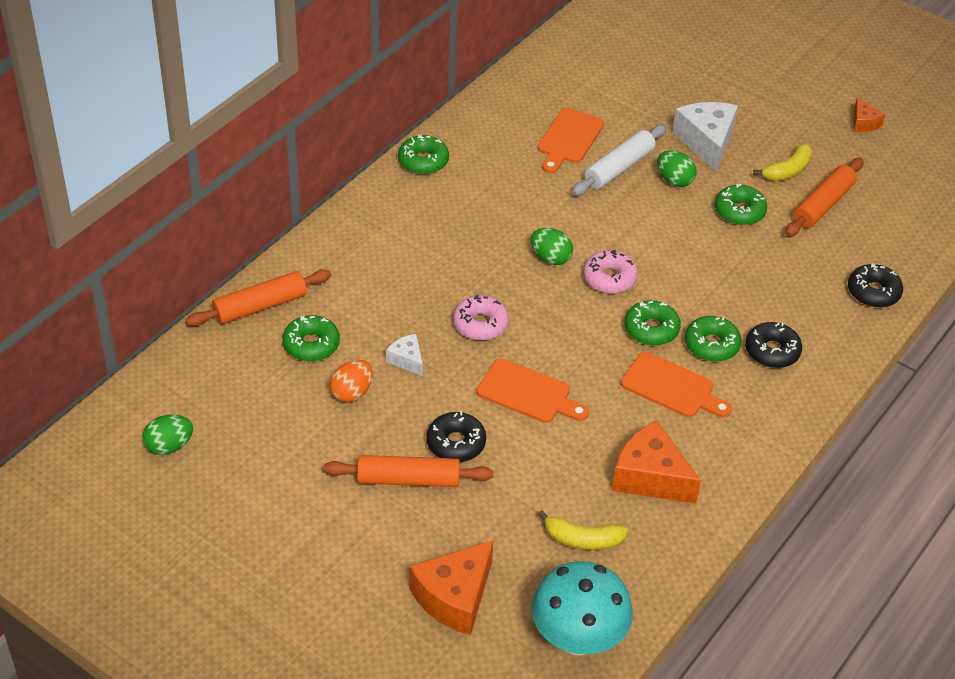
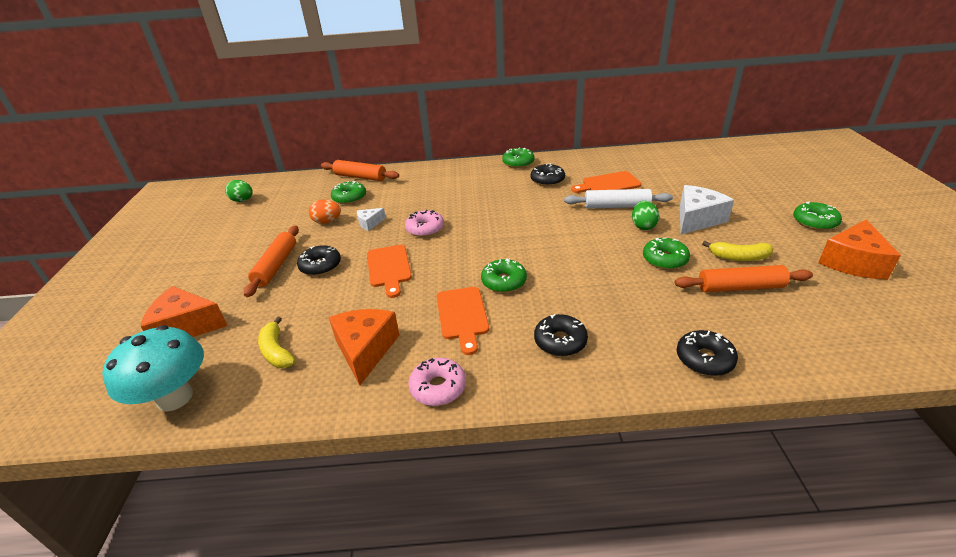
camera: 55 degrees right, 10 degrees down
orange rolling pin [324,455,494,487] -> orange rolling pin turned 45 degrees clockwise [244,226,299,297]
white cheese [386,334,423,376] -> white cheese turned 135 degrees counterclockwise [357,208,386,231]
green egg [531,228,573,265] -> none
pink donut [583,250,638,294] -> pink donut moved to [409,358,466,406]
green donut [685,316,742,362] -> green donut moved to [793,202,842,230]
orange cheese [854,98,886,132] -> orange cheese [818,219,901,280], size x1.94
none -> black donut [530,163,565,186]

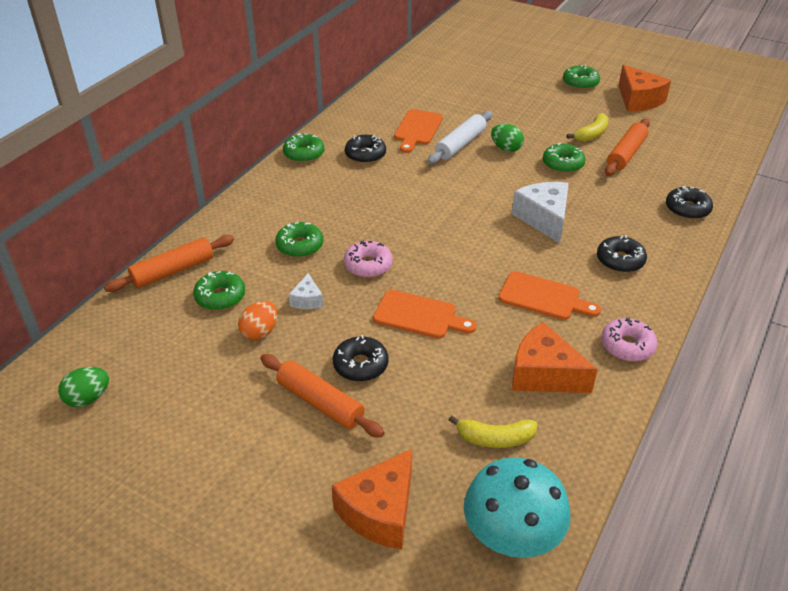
camera: 60 degrees left, 5 degrees up
green donut [481,258,527,293] -> green donut moved to [275,222,323,258]
white cheese [680,185,734,234] -> white cheese moved to [512,182,569,243]

